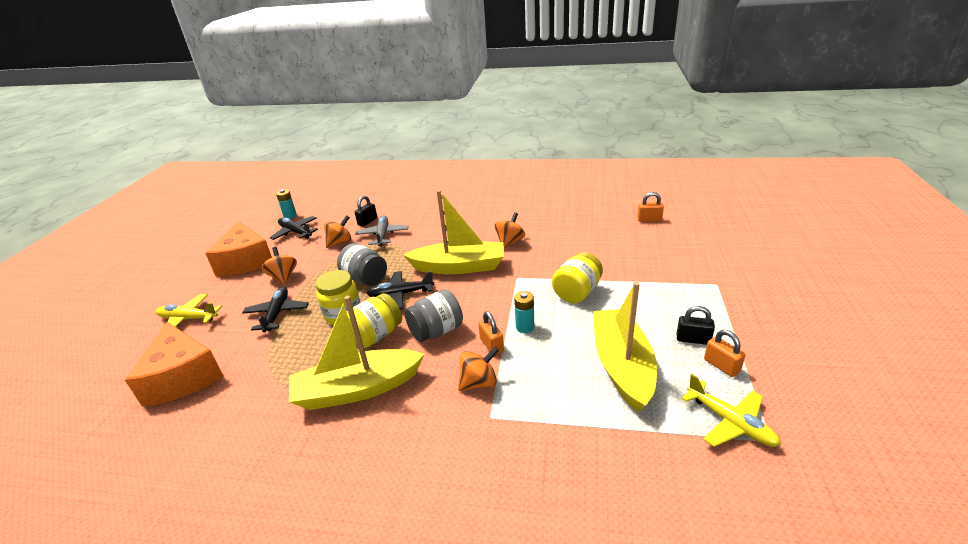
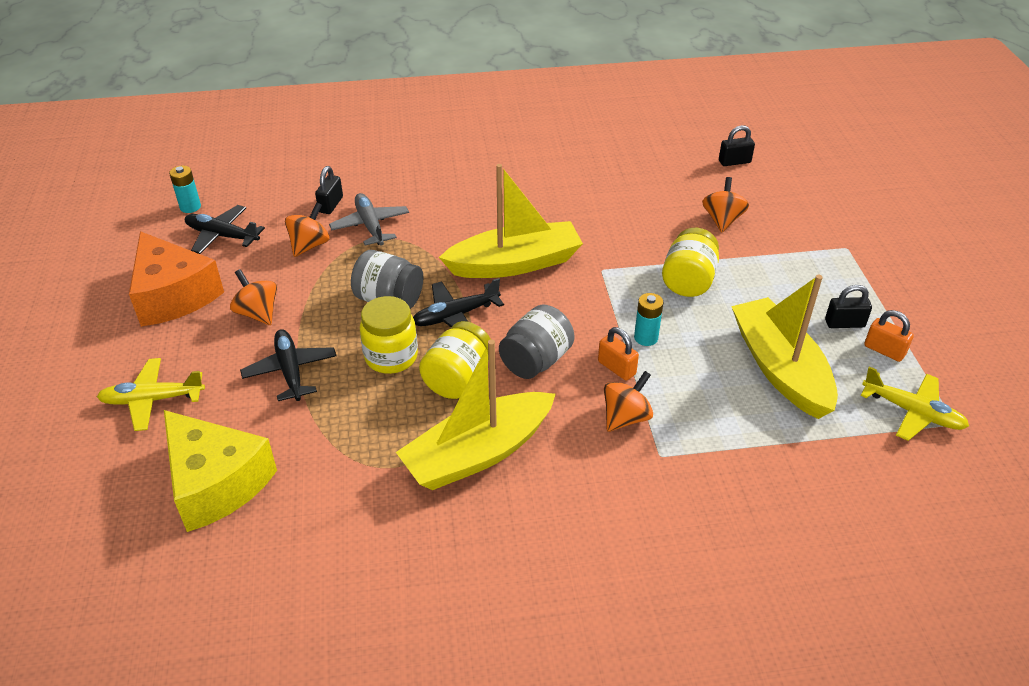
camera: 20 degrees left, 10 degrees up
orange cheese [125,322,223,407] -> yellow cheese [164,410,277,532]
orange spinning top [495,212,525,249] -> orange spinning top moved to [702,177,749,232]
orange padlock [637,192,664,222] -> black padlock [719,125,755,166]

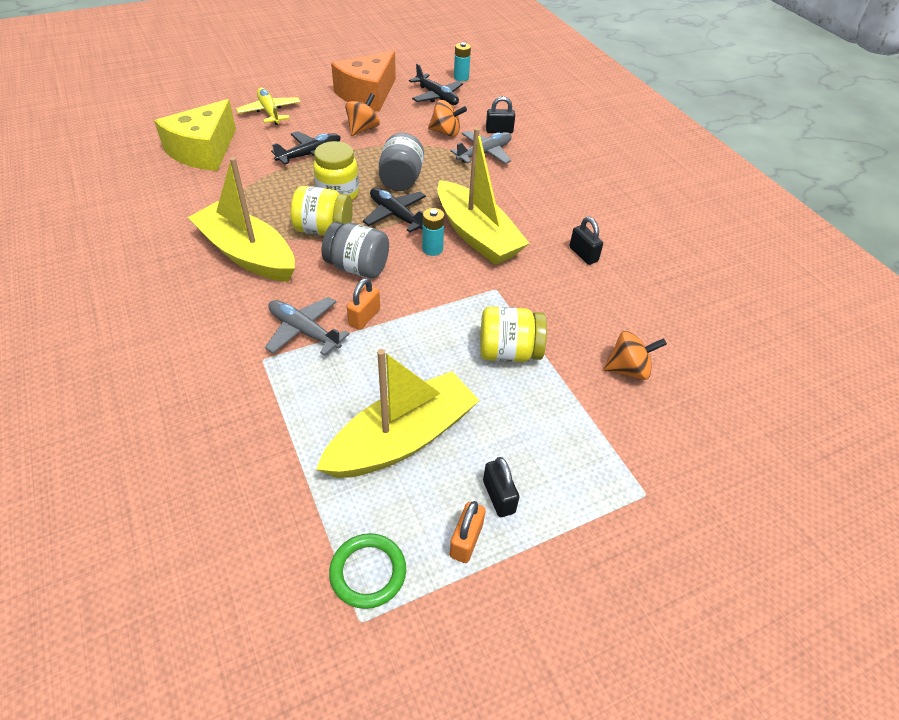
camera: 70 degrees right, 5 degrees up
black plane [185,205,265,254] -> black plane turned 135 degrees clockwise [409,64,463,105]
orange spinning top [604,371,653,432] -> grey plane [265,297,350,356]
turquoise battery [634,293,664,346] -> turquoise battery moved to [422,208,445,256]
black padlock [719,125,755,166] -> black padlock moved to [569,217,603,265]
yellow plane [860,367,969,441] -> green ring [329,533,406,609]

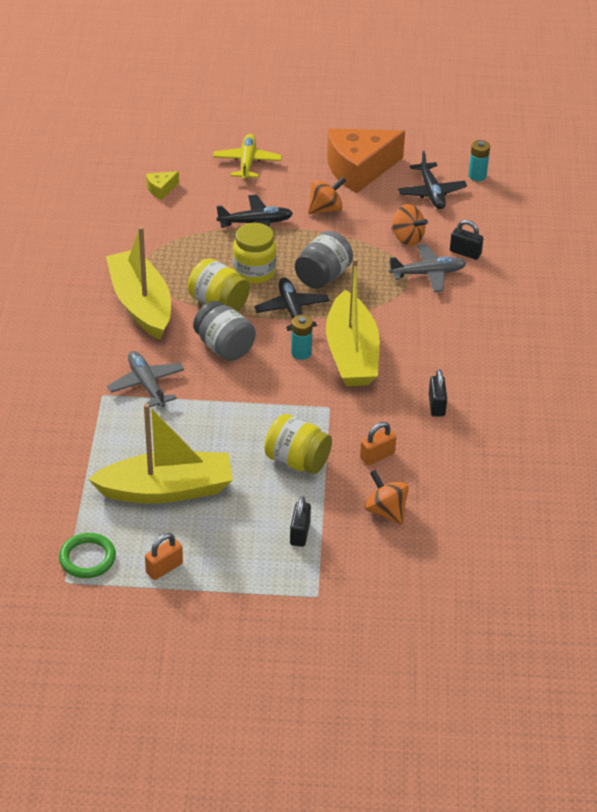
camera: 30 degrees right, 5 degrees down
yellow cheese [154,99,236,171] -> yellow cheese [146,171,179,200], size x0.42
orange padlock [347,278,380,330] -> orange padlock moved to [360,422,396,465]
black padlock [483,457,519,517] -> black padlock moved to [290,496,311,547]
orange spinning top [603,331,667,380] -> orange spinning top turned 150 degrees counterclockwise [365,470,409,525]

